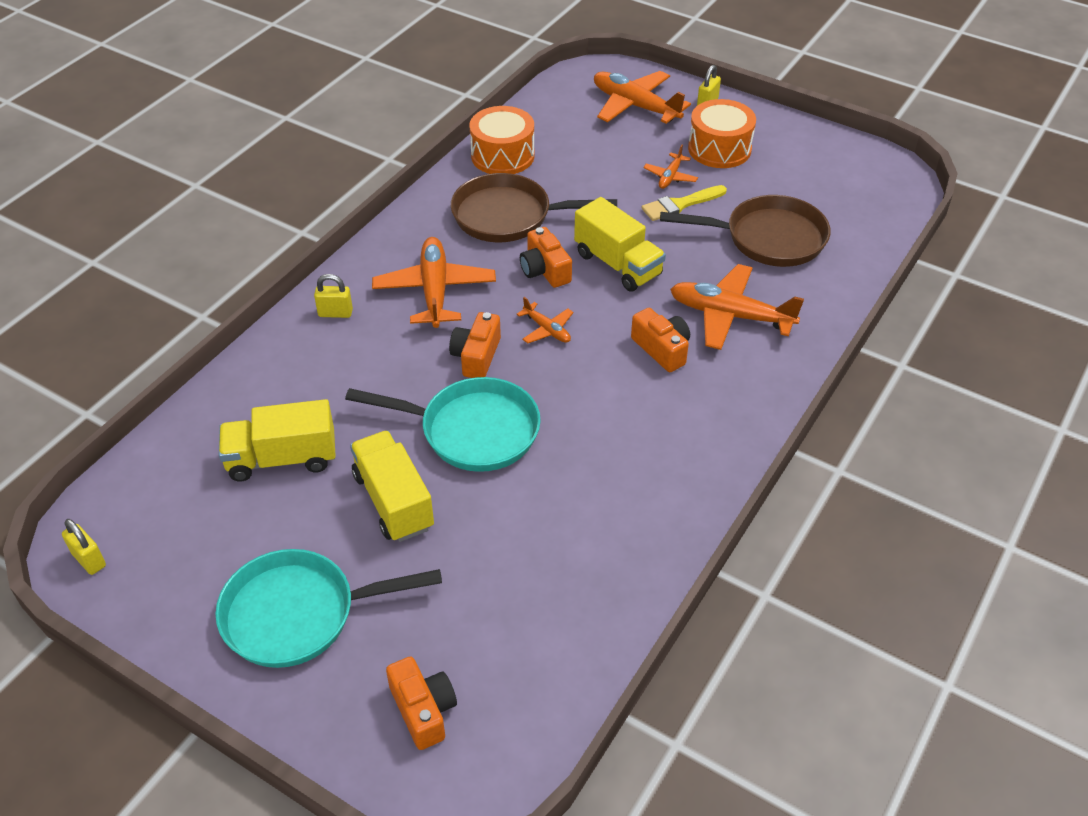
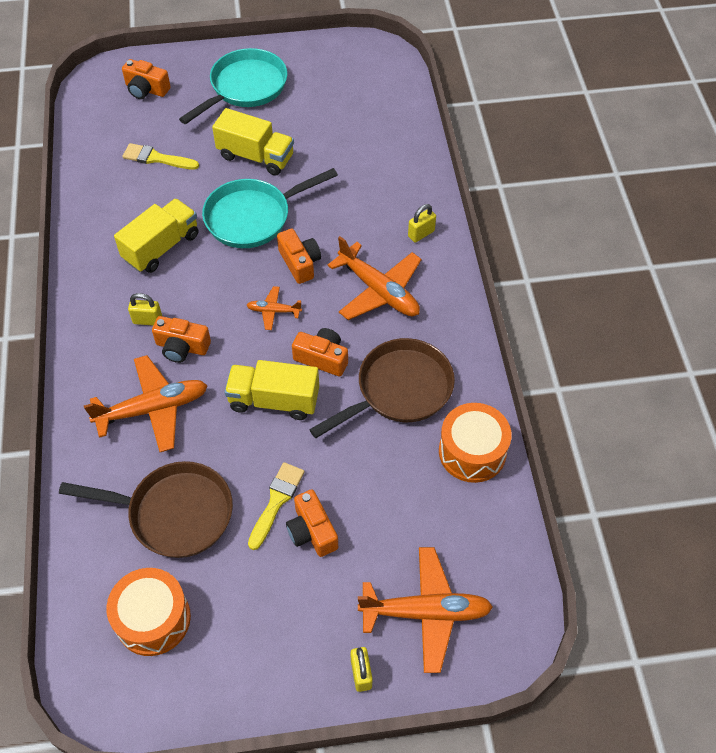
camera: 140 degrees right, 10 degrees up
yellow padlock [62,519,106,575] -> yellow padlock moved to [128,293,162,325]
yellow truck [219,399,335,481] -> yellow truck moved to [114,199,198,273]
orange plane [643,145,698,189] -> orange camera [286,489,338,557]
brown pan [660,195,830,267] -> brown pan turned 135 degrees counterclockwise [59,461,233,558]
orange drum [688,99,756,168] -> orange drum moved to [106,568,191,656]
none -> yellow brush [123,143,199,170]

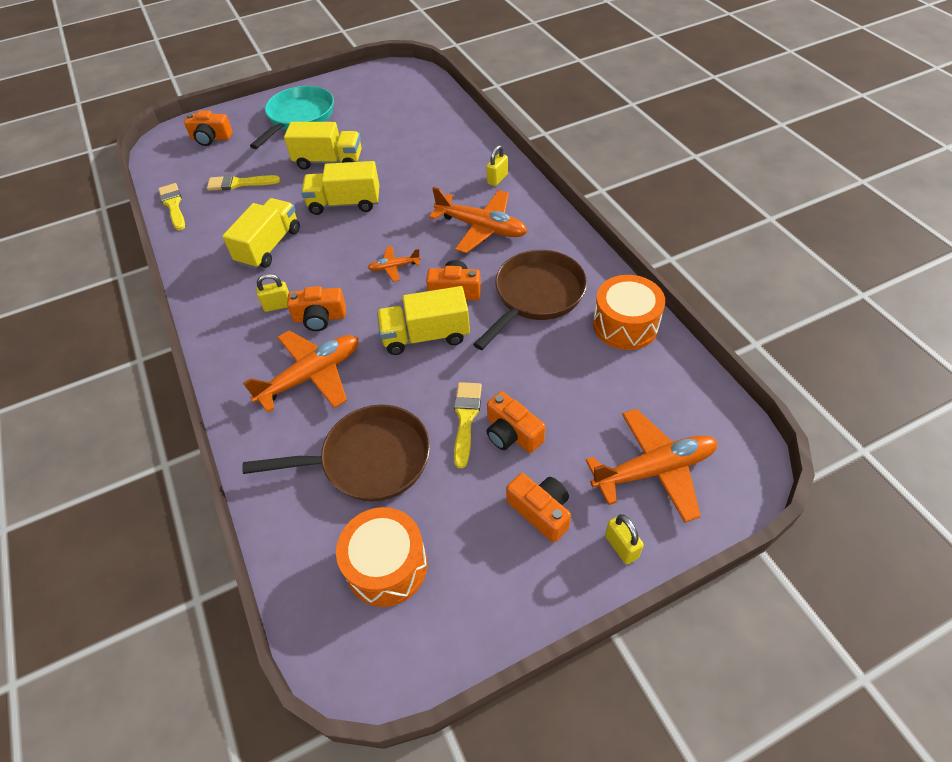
camera: 15 degrees left, 5 degrees down
turquoise pan [202,168,338,248] -> yellow truck [301,161,379,215]
orange camera [277,229,321,284] -> orange camera moved to [506,473,571,542]
none -> yellow brush [158,183,185,231]

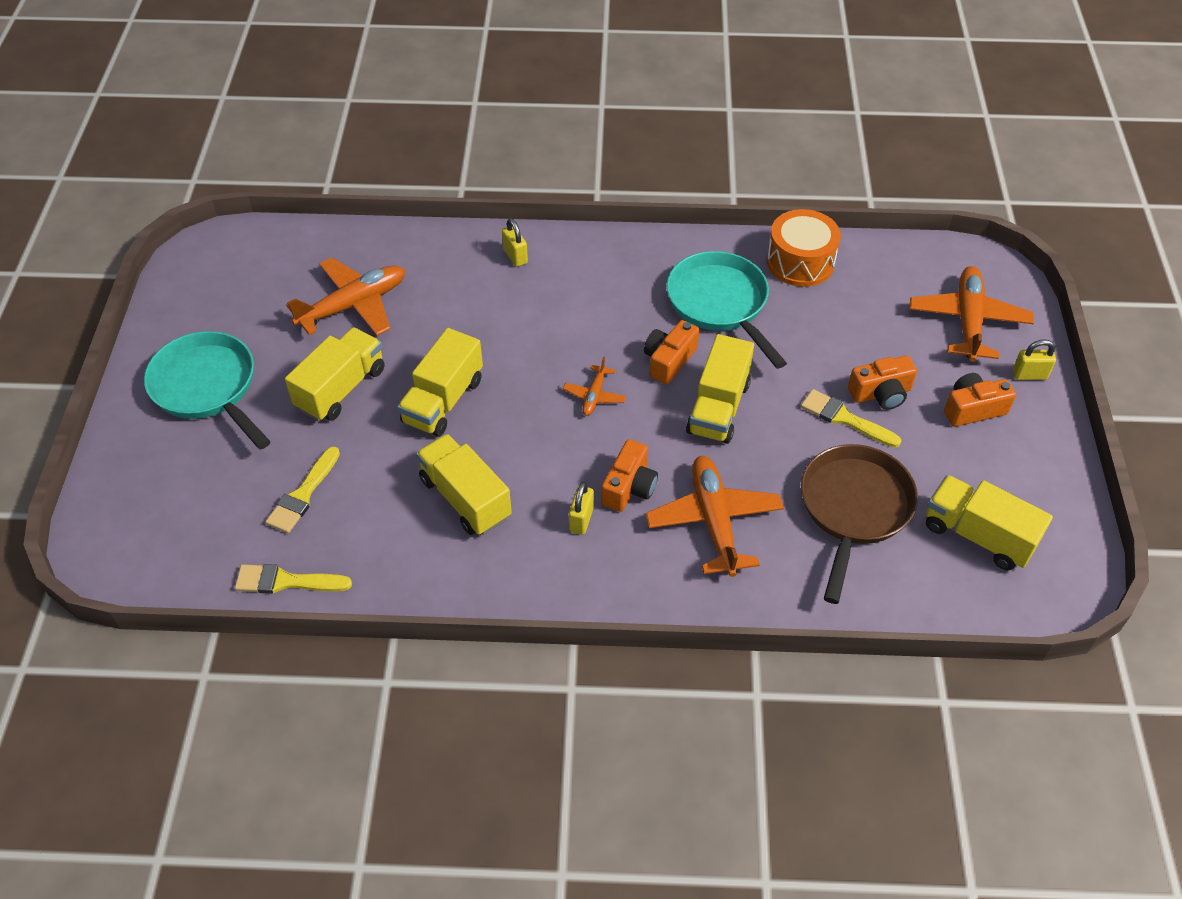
camera: 65 degrees left, 0 degrees up
orange camera [184,110,233,146] -> none
orange drum [336,507,428,607] -> yellow truck [926,475,1053,570]
orange plane [429,187,527,253] -> orange plane moved to [286,258,405,336]
brown pan [473,250,587,350] -> turquoise pan [667,251,787,369]

